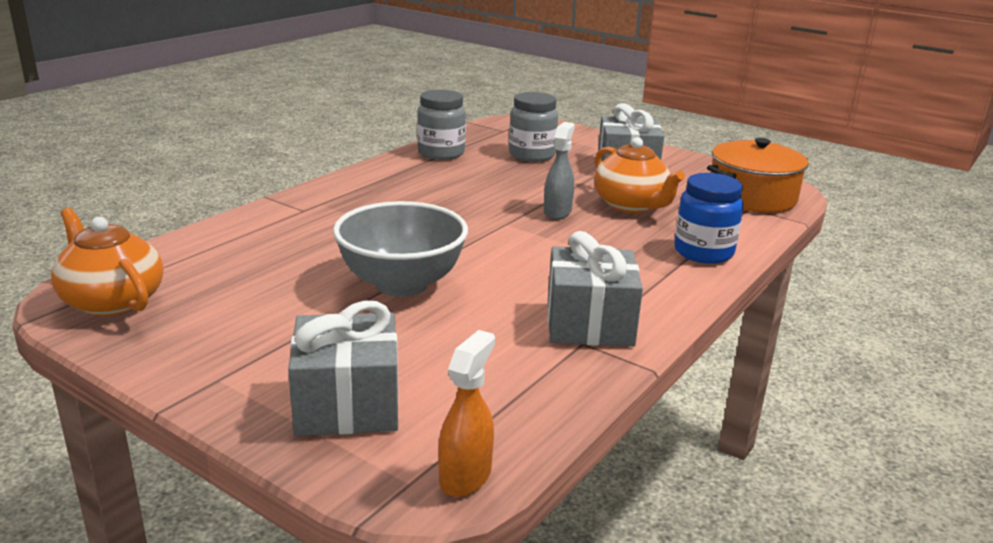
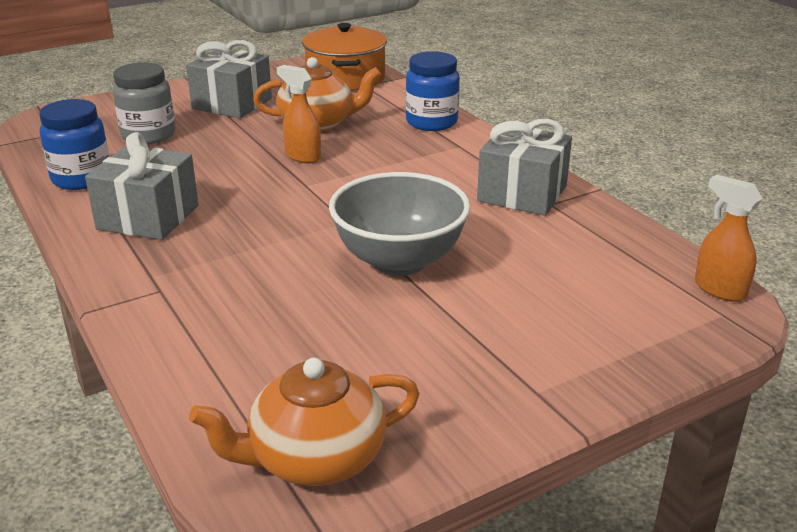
camera: 65 degrees left, 5 degrees up
grey gift [288,301,398,436] -> grey gift moved to [85,132,199,240]
grey jar [417,90,466,160] -> blue jar [39,99,110,190]
grey spray bottle [544,122,575,219] -> orange spray bottle [277,65,321,163]

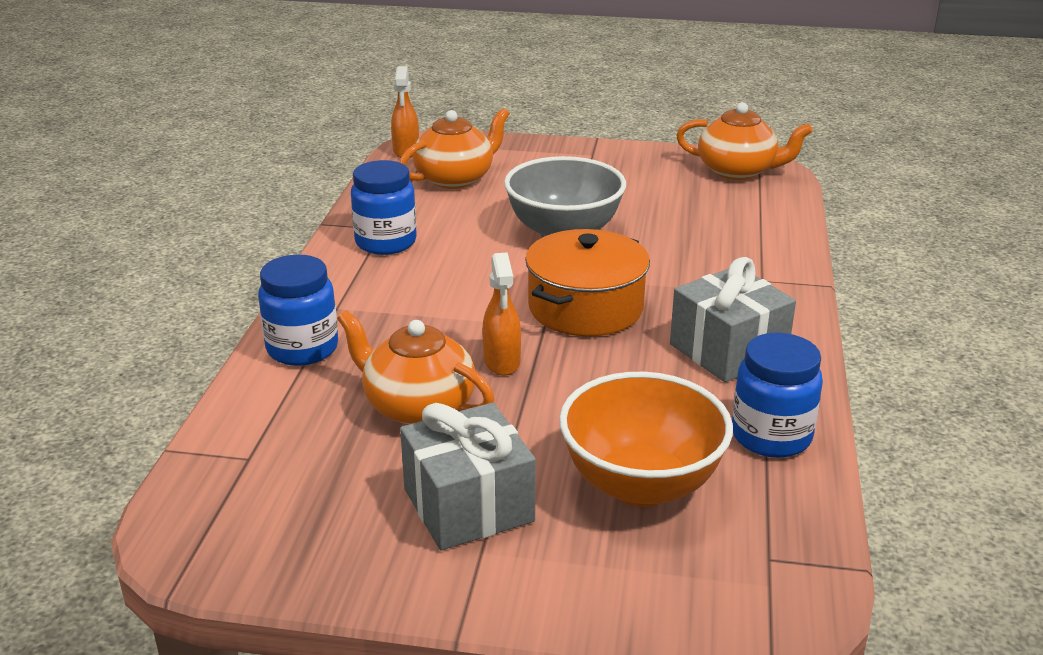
camera: 140 degrees left, 0 degrees up
grey jar [113,62,175,145] -> orange bowl [559,372,733,507]
orange pot [302,23,387,91] -> orange pot moved to [525,229,650,336]
grey gift [477,119,572,216] -> blue jar [351,160,417,255]
none -> orange teapot [400,108,510,189]

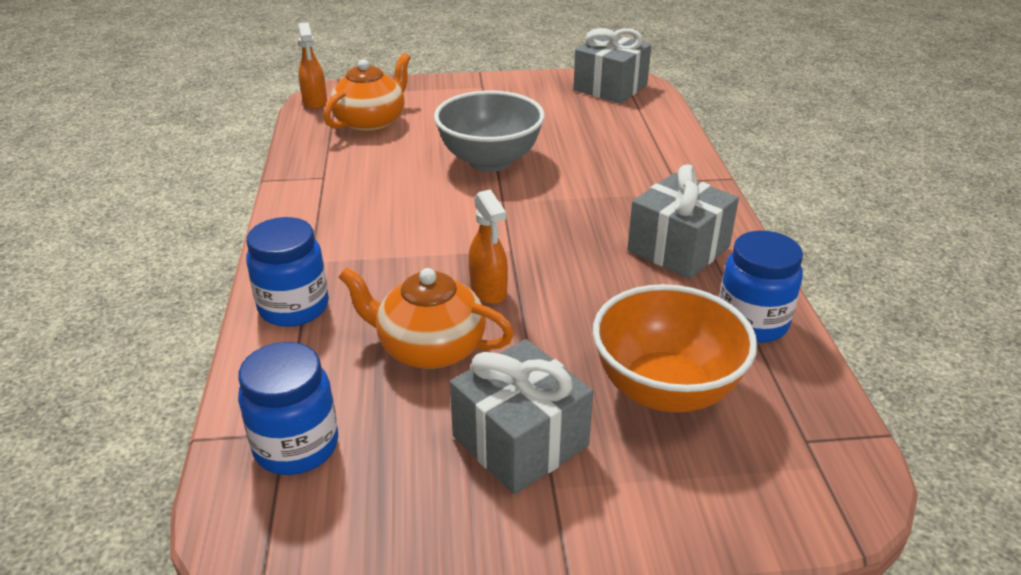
camera: 15 degrees left, 5 degrees up
blue jar [351,160,417,255] -> blue jar moved to [238,342,338,475]
orange pot [525,229,650,336] -> none
orange teapot [676,102,813,180] -> grey gift [573,28,651,103]

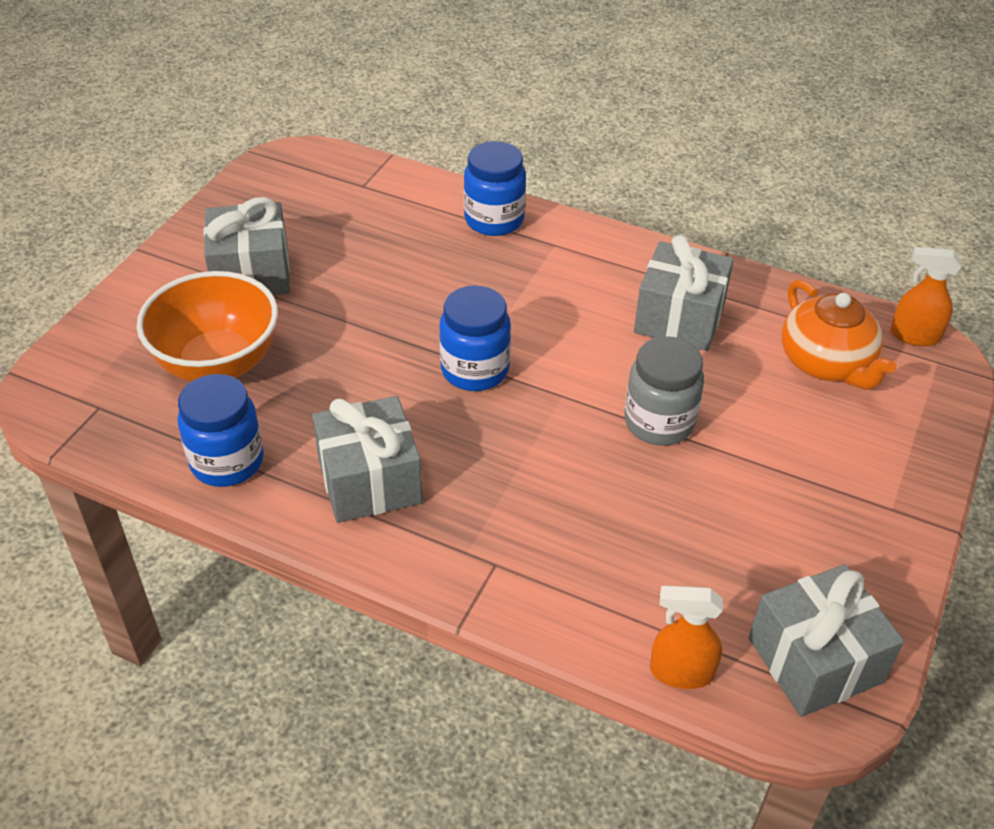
camera: 120 degrees right, 10 degrees up
blue jar [238,342,338,475] -> blue jar moved to [439,286,511,391]
orange teapot [339,267,514,369] -> none
grey bowl [434,90,545,172] -> grey jar [625,336,704,446]
orange spray bottle [469,189,508,304] -> orange spray bottle moved to [650,585,723,689]
none -> grey gift [634,235,734,351]

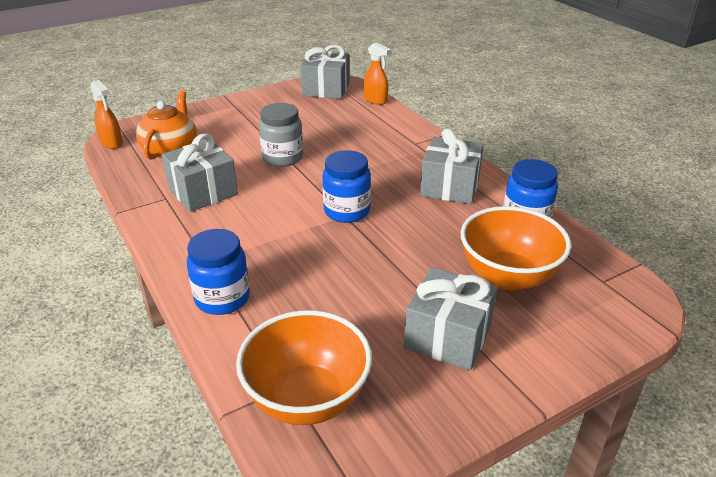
camera: 145 degrees left, 10 degrees down
none -> orange bowl [236,310,372,425]

